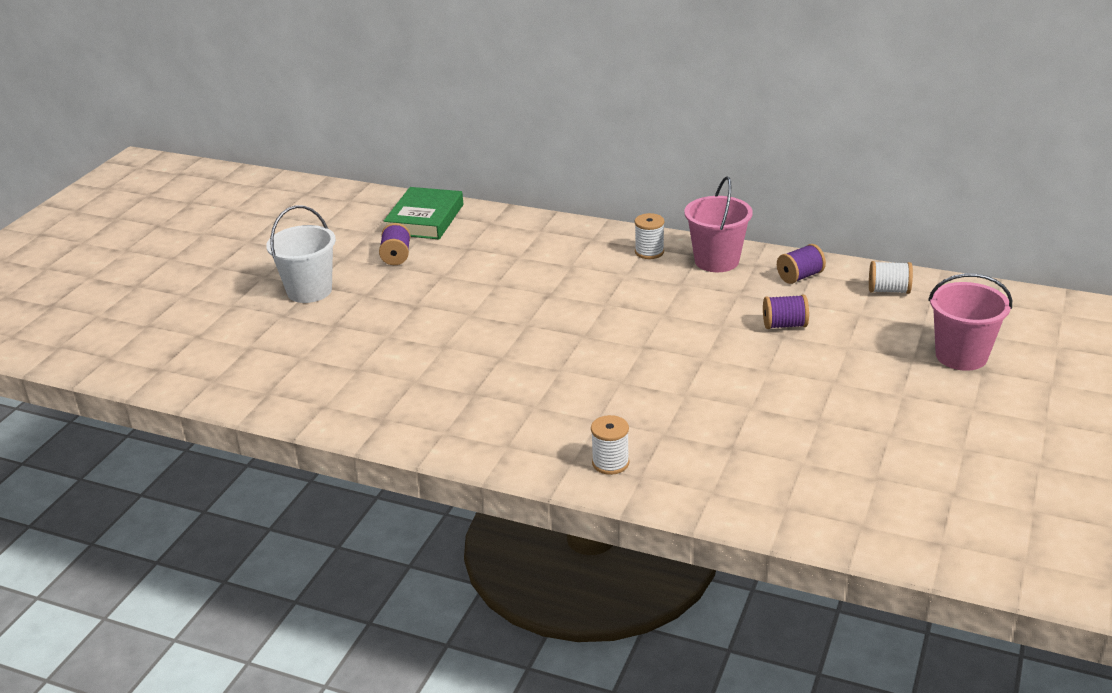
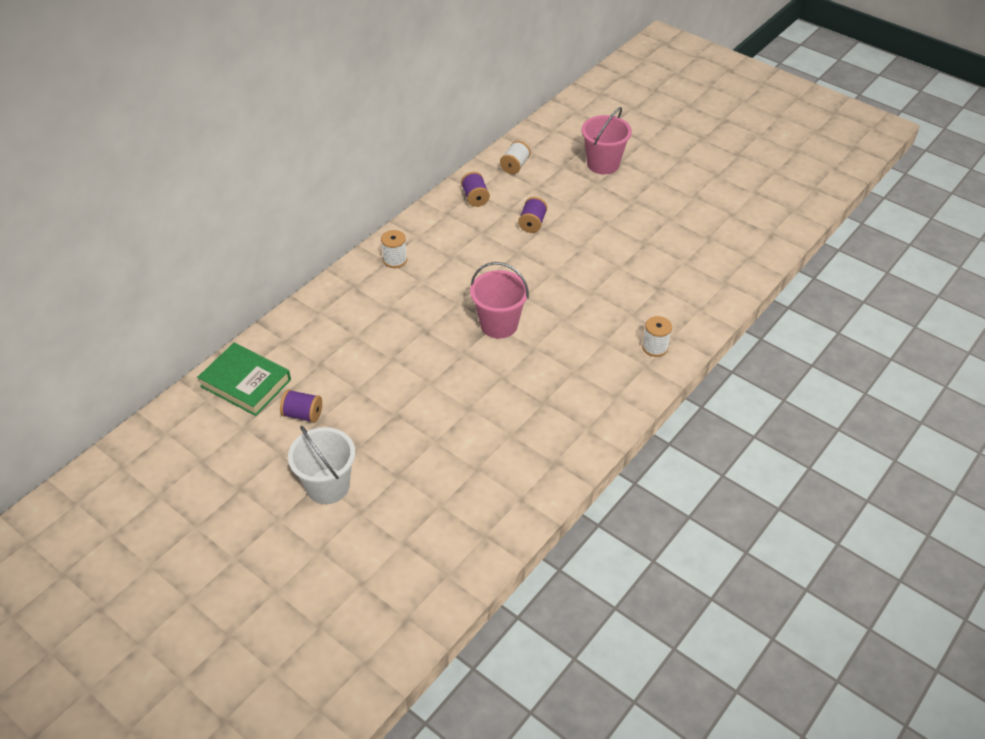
camera: 75 degrees left, 15 degrees up
pink bucket [684,176,753,272] -> pink bucket moved to [470,262,529,339]

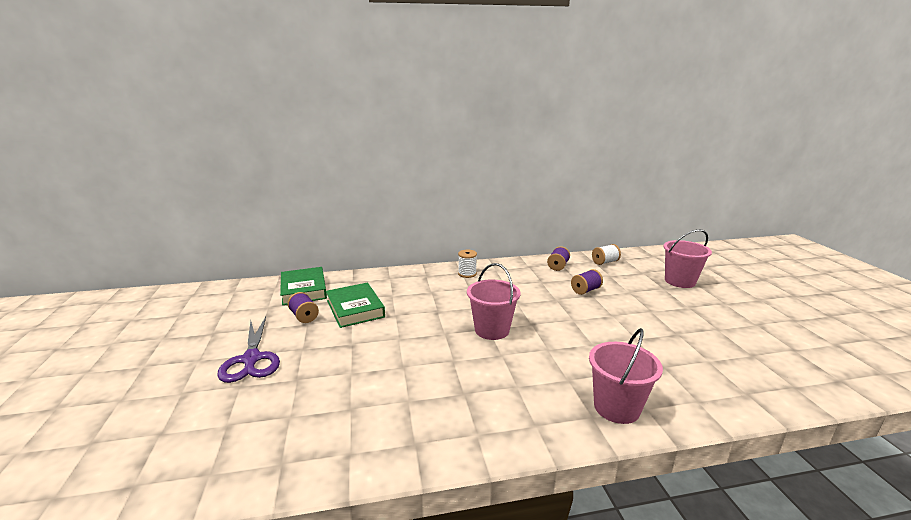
camera: 40 degrees right, 25 degrees down
white bucket [288,426,355,504] -> purple scissors [217,317,280,383]
white spool [642,316,672,357] -> pink bucket [589,328,663,424]
none -> green book [326,283,385,328]

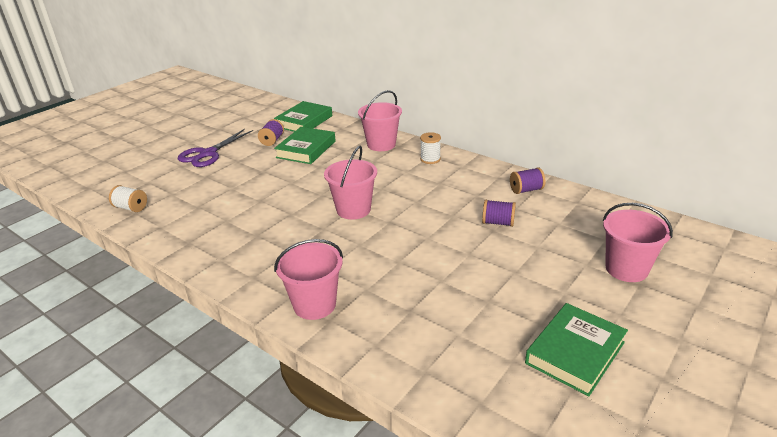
camera: 50 degrees right, 10 degrees up
white spool [592,244,621,265] -> white spool moved to [109,185,147,212]
none -> pink bucket [358,90,402,151]
none -> green book [525,303,628,396]

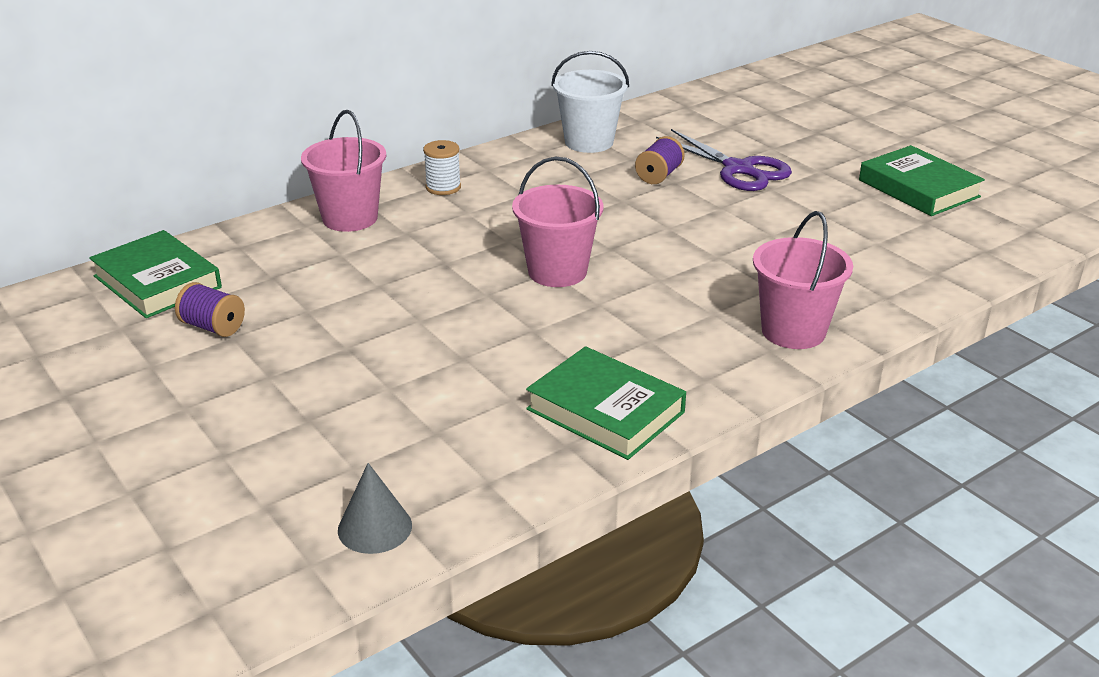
camera: 75 degrees left, 0 degrees up
white spool [109,185,147,212] -> grey cone [338,463,412,554]
purple scissors [178,129,253,167] -> purple scissors moved to [656,129,792,191]
green book [274,127,336,164] -> green book moved to [526,346,686,460]
purple spool [510,167,545,194] -> white bucket [551,51,629,153]
pink bucket [603,203,673,282] -> none

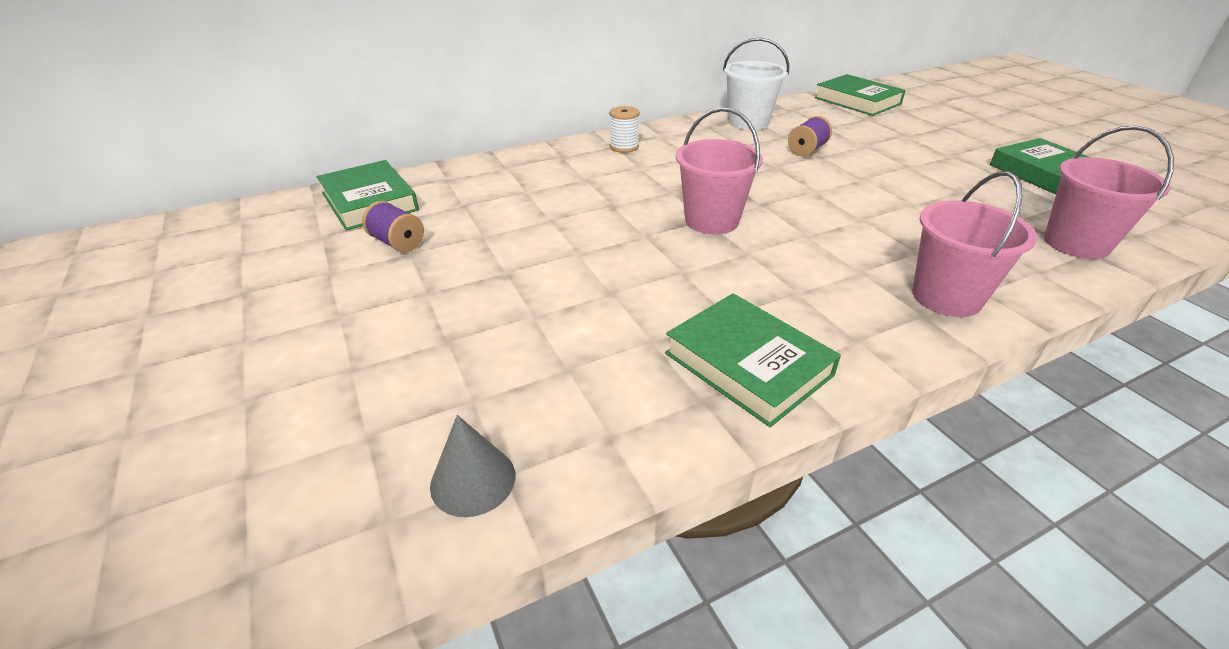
camera: 10 degrees right, 5 degrees up
pink bucket [301,110,386,232] -> pink bucket moved to [1044,126,1174,259]
purple scissors [656,129,792,191] -> none
none -> green book [814,74,906,116]

